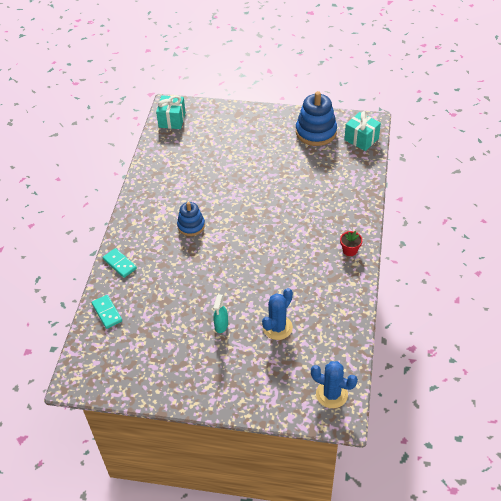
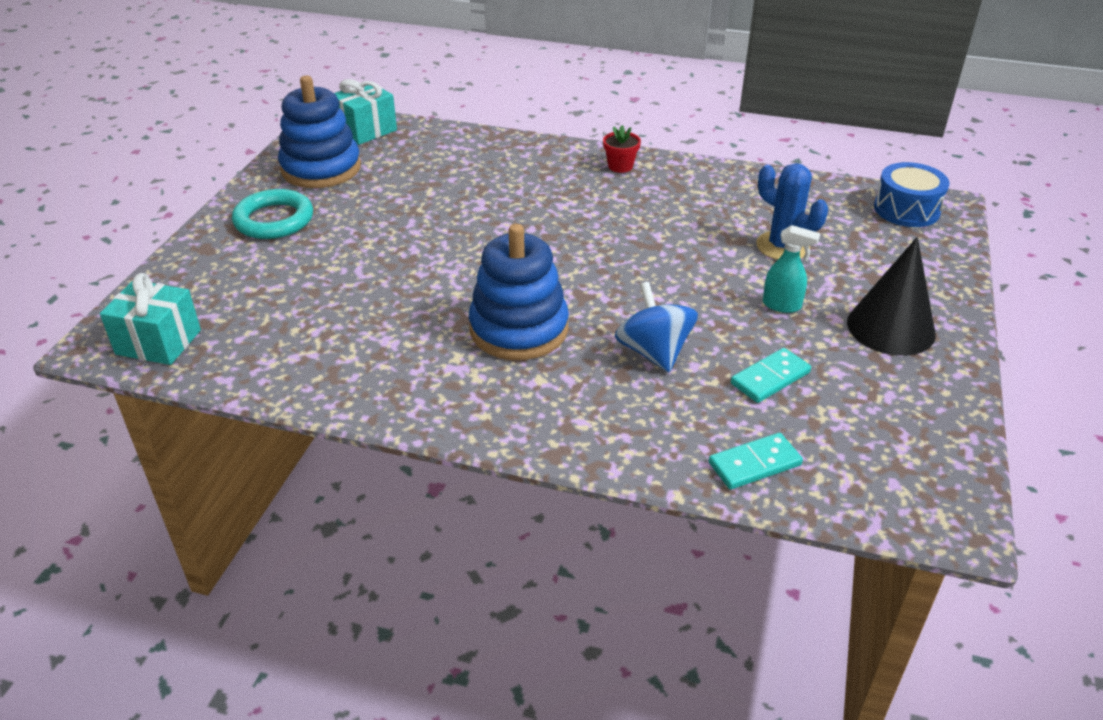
camera: 85 degrees left, 10 degrees down
turquoise domino [103,248,137,278] -> turquoise domino moved to [731,348,811,403]
blue stacking toy [177,202,205,236] -> blue stacking toy [469,224,569,360], size x1.64
blue cactus [311,361,358,408] -> blue drum [874,162,950,227]
none -> turquoise ring [232,189,313,239]
none -> blue spinning top [615,282,698,372]
none -> black cone [847,237,936,356]

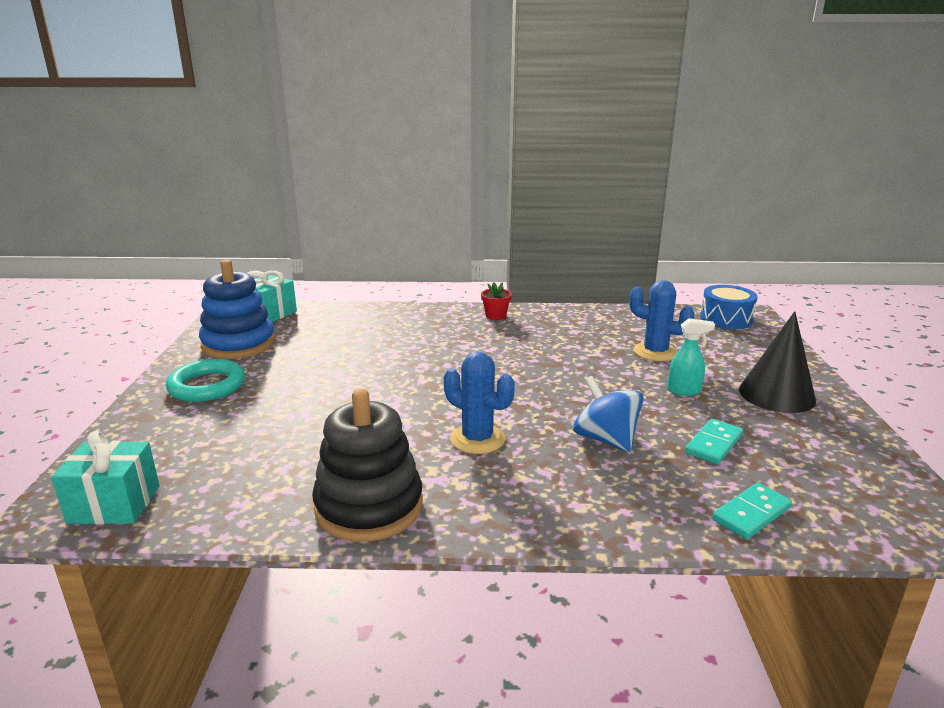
camera: 15 degrees left, 15 degrees down
blue stacking toy [469,224,569,360] -> blue cactus [444,352,515,454]
none -> black stacking toy [312,389,423,542]

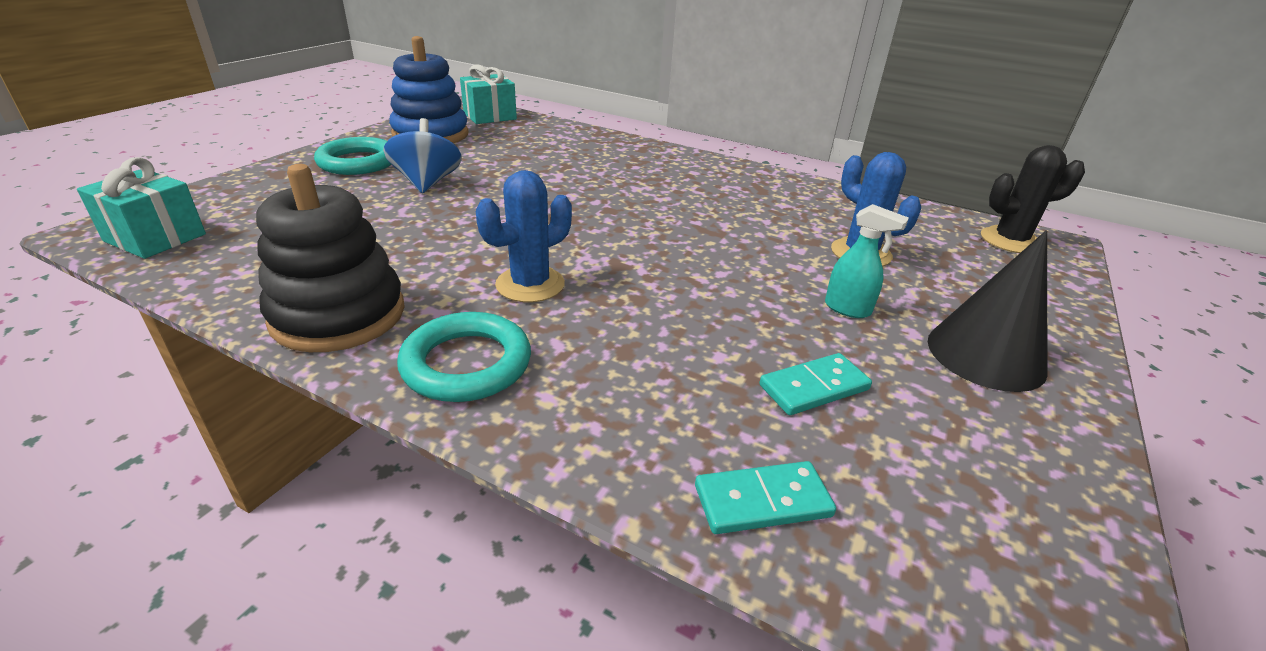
camera: 25 degrees right, 10 degrees up
blue cactus [444,352,515,454] -> blue cactus turned 75 degrees clockwise [476,170,572,302]
red flower pot [481,282,512,320] -> none
blue spinning top [573,376,644,452] -> blue spinning top moved to [383,118,462,193]
blue drum [700,285,758,329] -> black cactus [981,145,1085,253]
none -> turquoise ring [397,312,531,402]

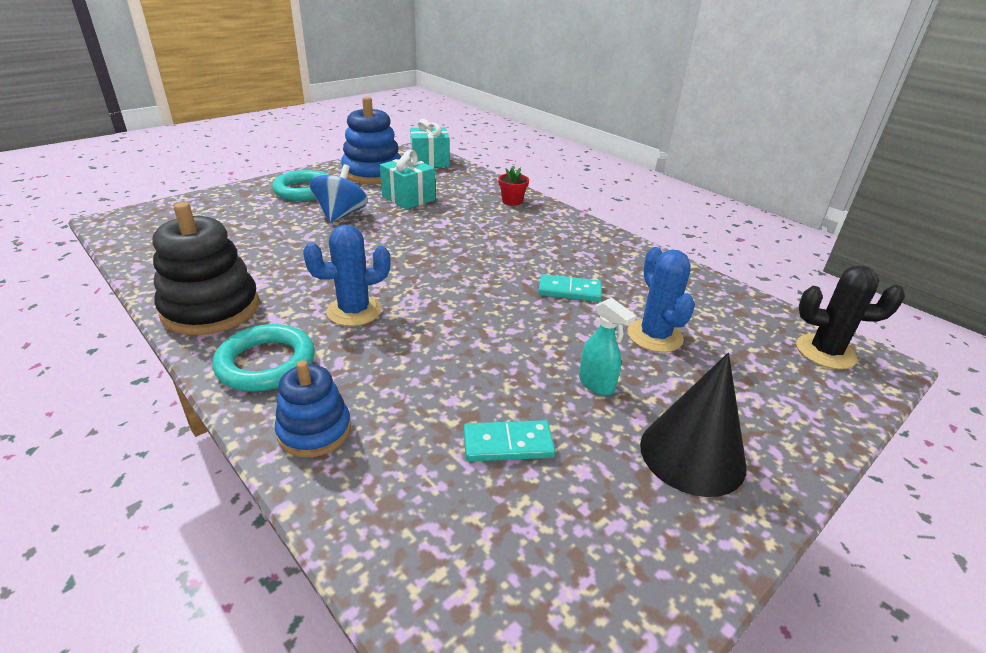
camera: 20 degrees right, 0 degrees up
turquoise gift [77,157,206,259] -> turquoise gift moved to [380,150,435,209]
turquoise domino [695,461,836,534] -> turquoise domino moved to [538,274,602,302]
none -> blue stacking toy [274,360,351,457]
none -> red flower pot [498,167,529,206]

